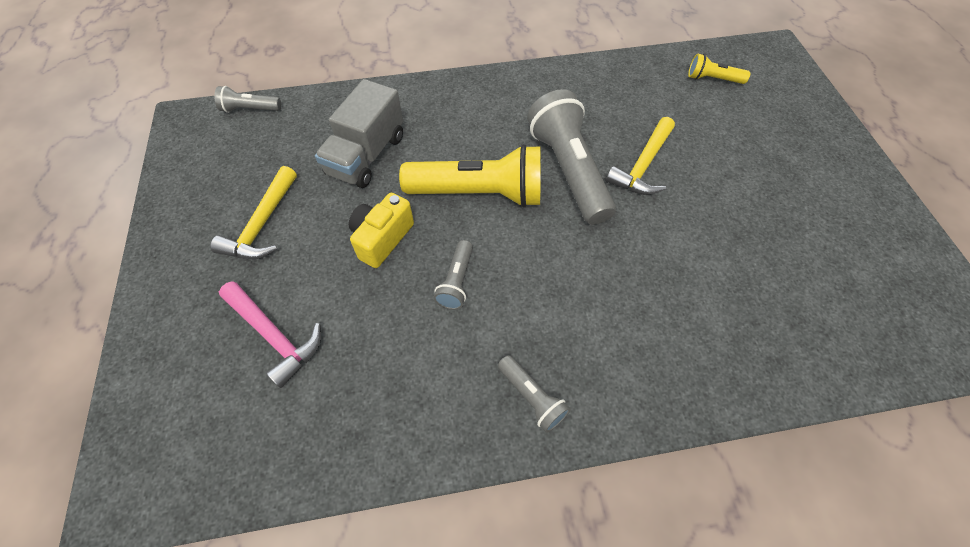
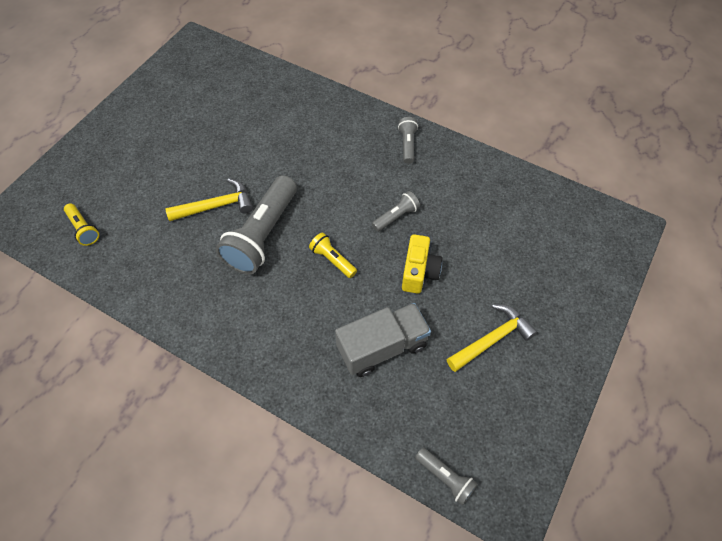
camera: 140 degrees left, 0 degrees up
pink hammer [219,281,321,388] -> none
yellow camera [349,193,414,268] -> yellow camera turned 60 degrees counterclockwise [402,234,442,294]
yellow flashlight [399,144,541,207] -> yellow flashlight [309,232,357,278], size x0.48

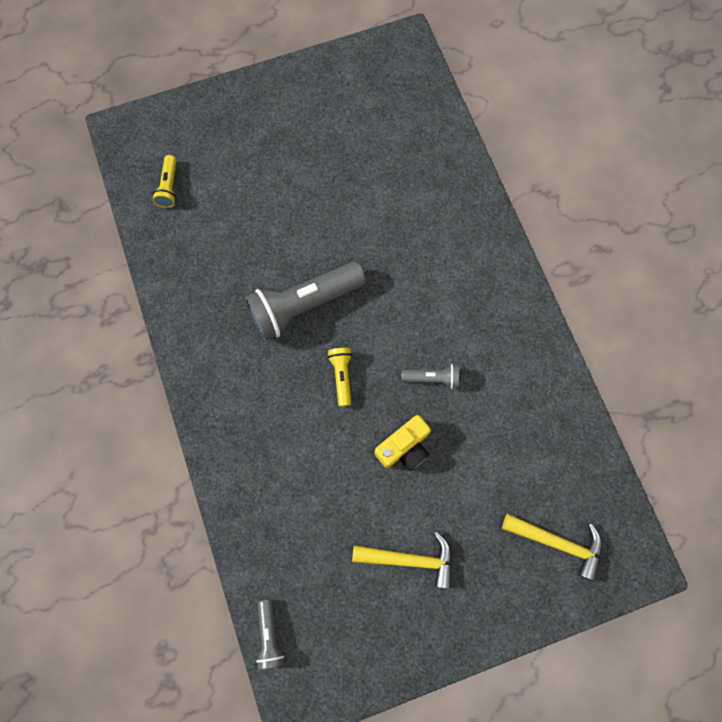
camera: 40 degrees right, 15 degrees up
yellow hammer [165,178,253,221] -> yellow hammer moved to [502,514,602,581]
grey truck [335,303,431,377] -> none
grey flashlight [398,117,418,164] -> none

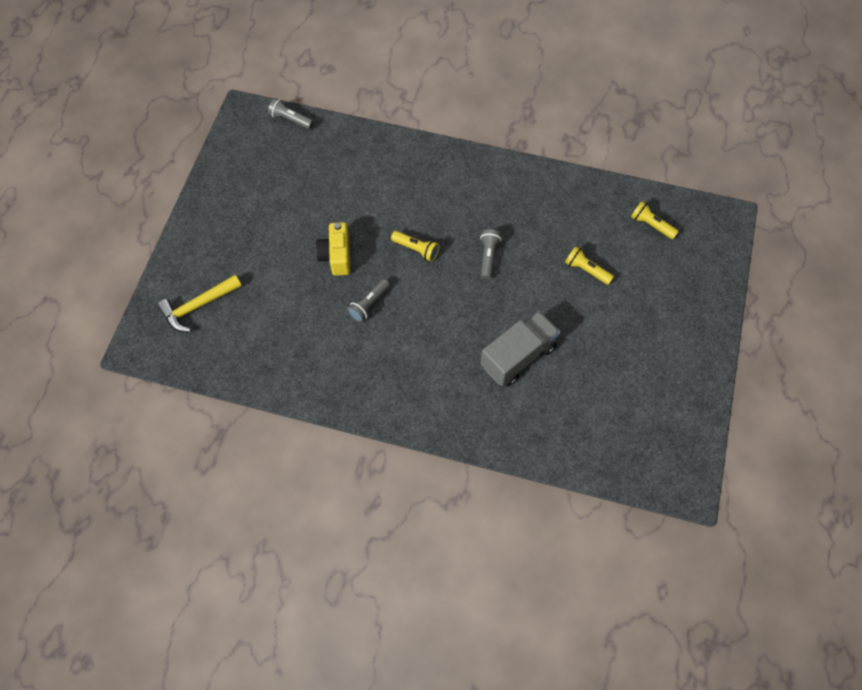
camera: 125 degrees right, 10 degrees down
grey flashlight [245,262,366,341] -> grey flashlight [480,229,501,279], size x0.48
yellow hammer [352,531,452,589] -> none
none -> grey truck [480,311,560,386]
none -> yellow flashlight [565,246,614,285]

